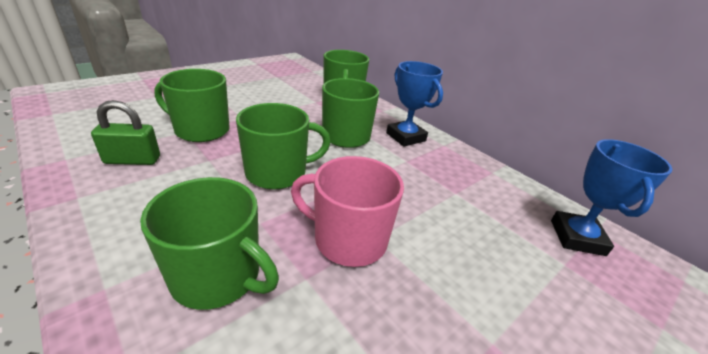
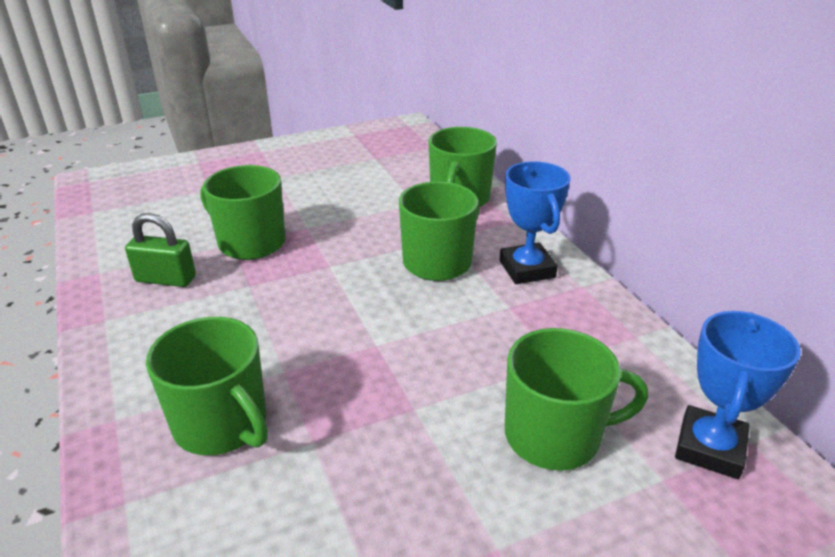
camera: 20 degrees right, 0 degrees up
green mug [236,103,331,190] -> green mug moved to [505,328,648,471]
pink mug [291,156,404,267] -> none

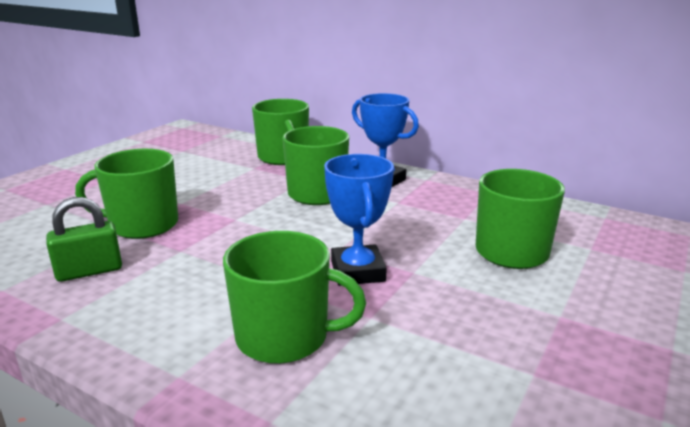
camera: 35 degrees left, 10 degrees down
blue trophy [675,311,801,479] -> blue trophy moved to [324,154,394,286]

